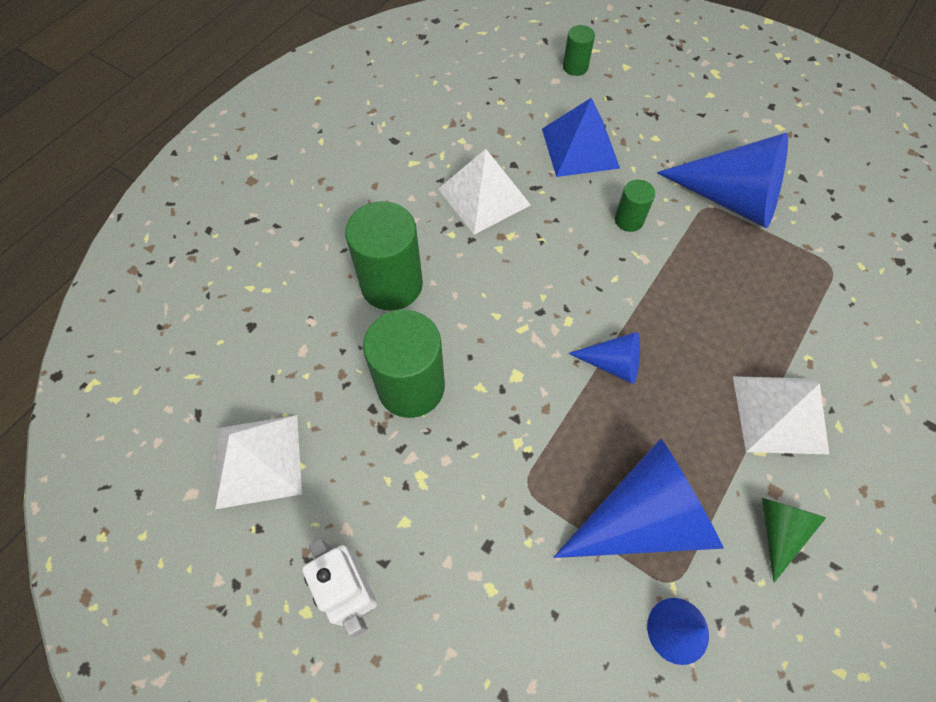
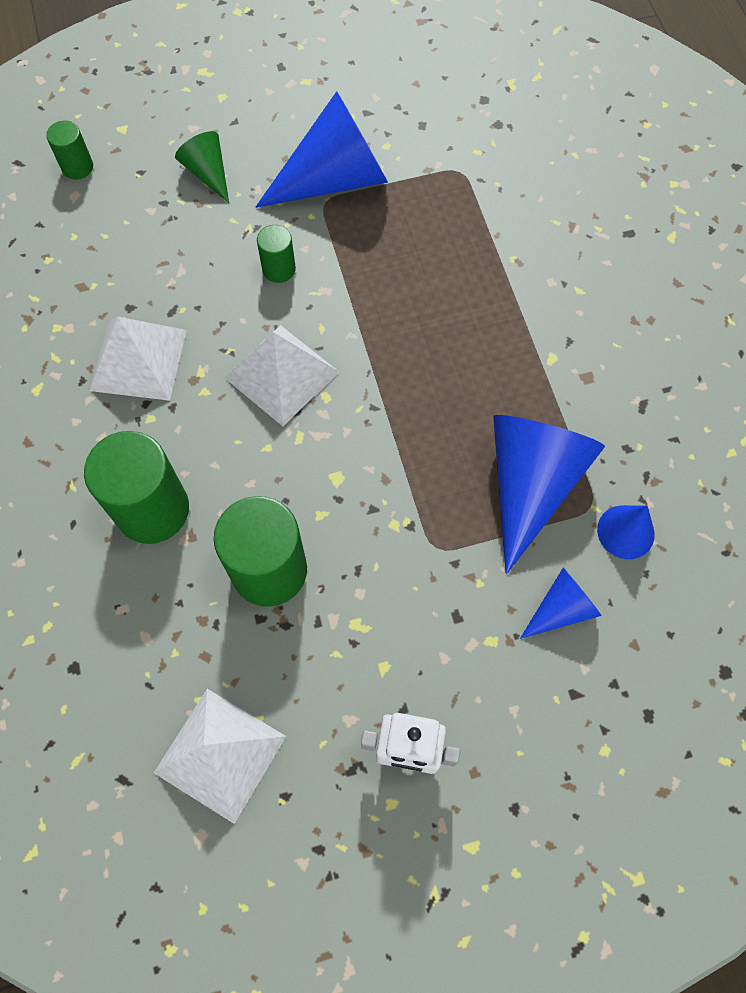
camera: 50 degrees left, 5 degrees up
blue pyramid [542,97,620,177] -> none
blue cone [568,332,640,384] -> blue cone moved to [520,568,602,639]
white pyramid [733,376,829,454] -> white pyramid moved to [224,325,339,426]
green cone [762,498,826,583] -> green cone moved to [175,131,229,203]

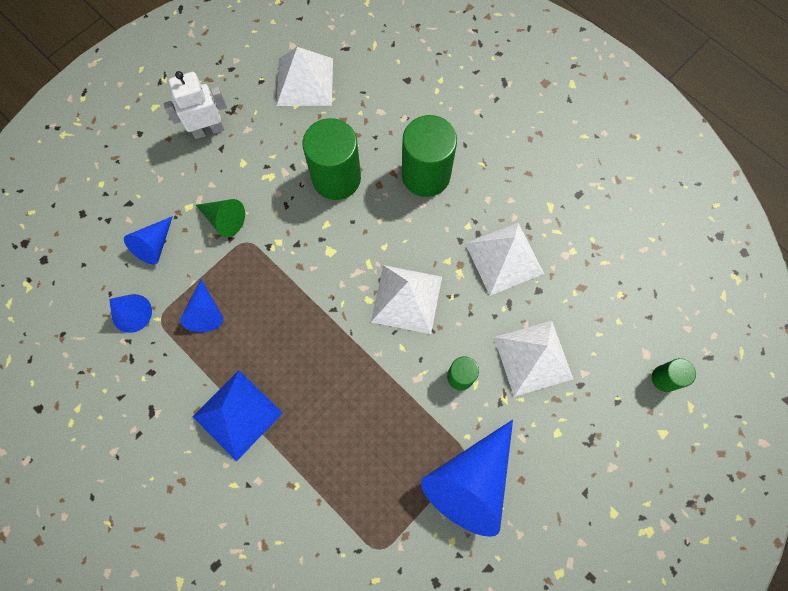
camera: 150 degrees right, 5 degrees up
green cone [175,131,229,203] -> green cone moved to [196,199,245,237]
blue cone [493,415,605,574] -> blue cone [180,279,223,332], size x0.51
none -> blue pyramid [193,370,283,462]
none -> white pyramid [494,321,573,397]

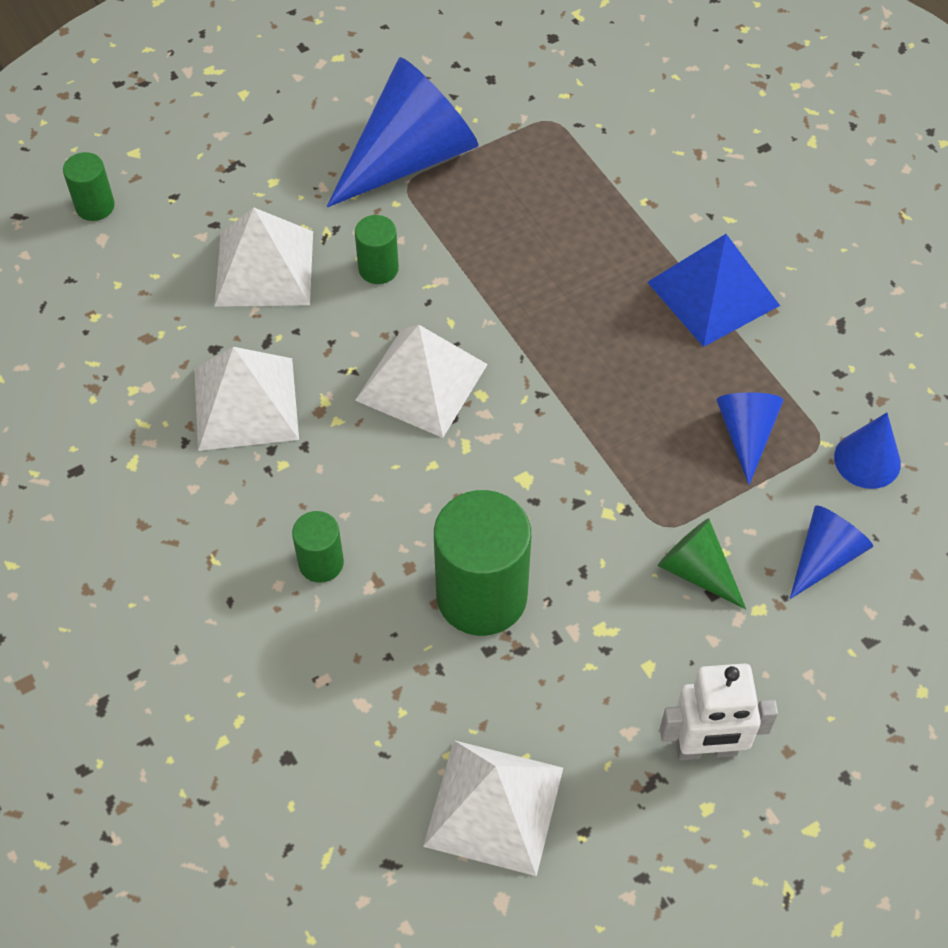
camera: 165 degrees left, 15 degrees down
green cylinder [402,115,457,197] -> green cylinder [292,511,344,583], size x0.50

